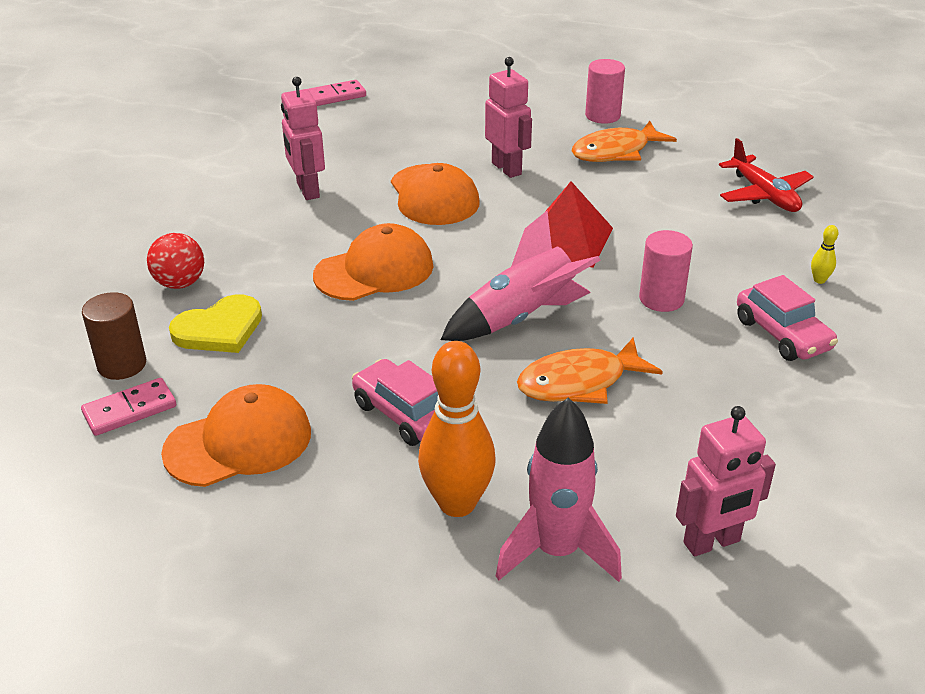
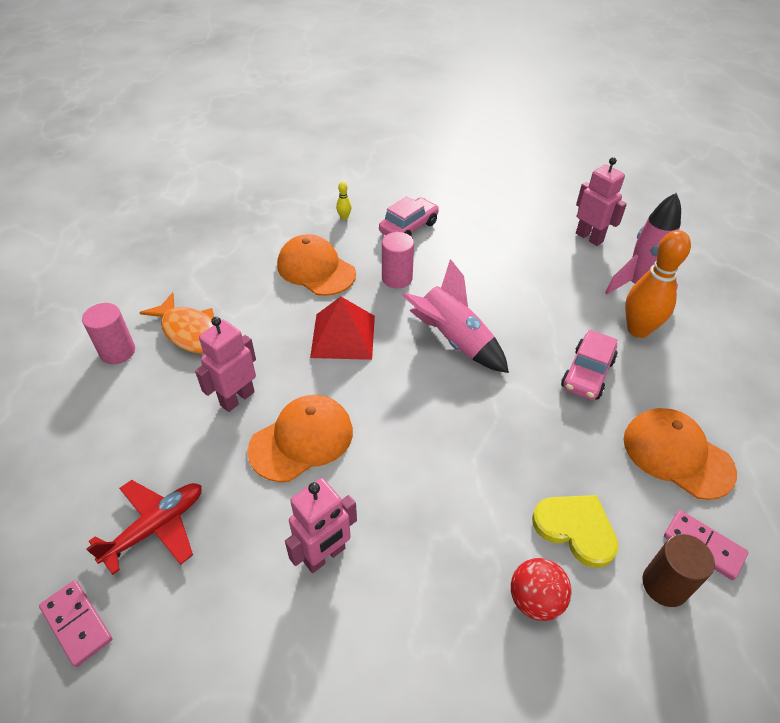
camera: 110 degrees left, 10 degrees up
orange cap [313,223,433,301] -> orange cap moved to [277,234,356,296]
orange fish [517,338,663,404] -> none
red plane [719,138,814,212] -> red plane moved to [86,480,202,575]

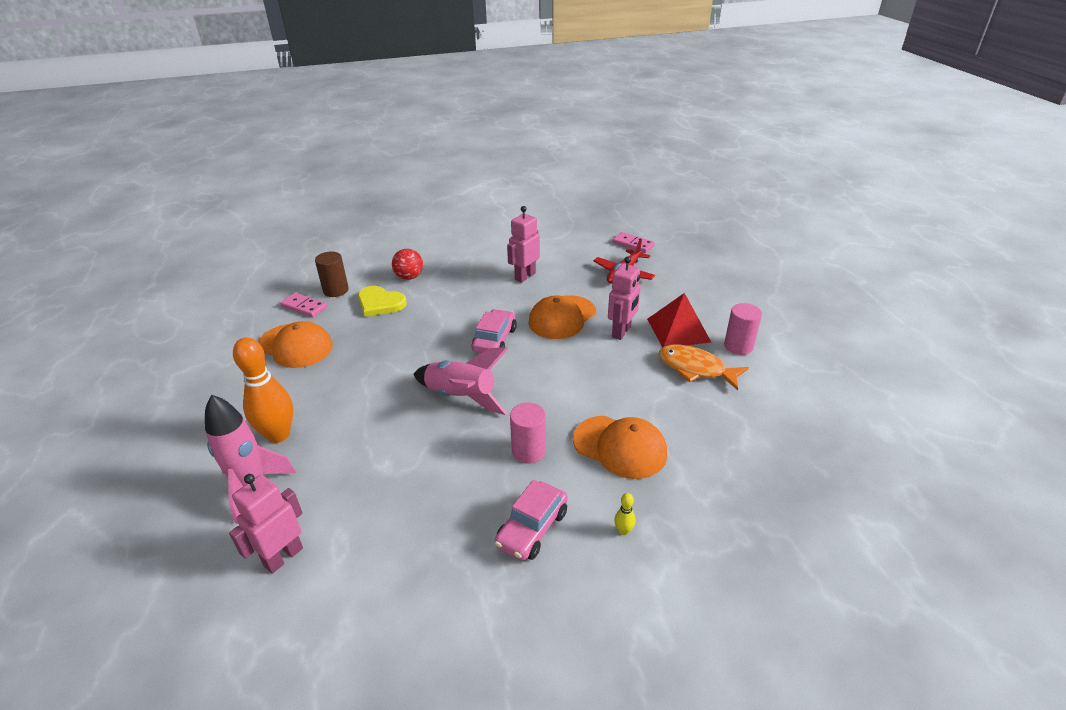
camera: 170 degrees right, 10 degrees down
red pyramid [310,297,375,360] -> red pyramid moved to [647,293,711,348]
pink car [561,330,618,400] -> pink car moved to [472,309,517,353]
pink robot [576,157,627,246] -> pink robot turned 90 degrees clockwise [229,474,303,574]

